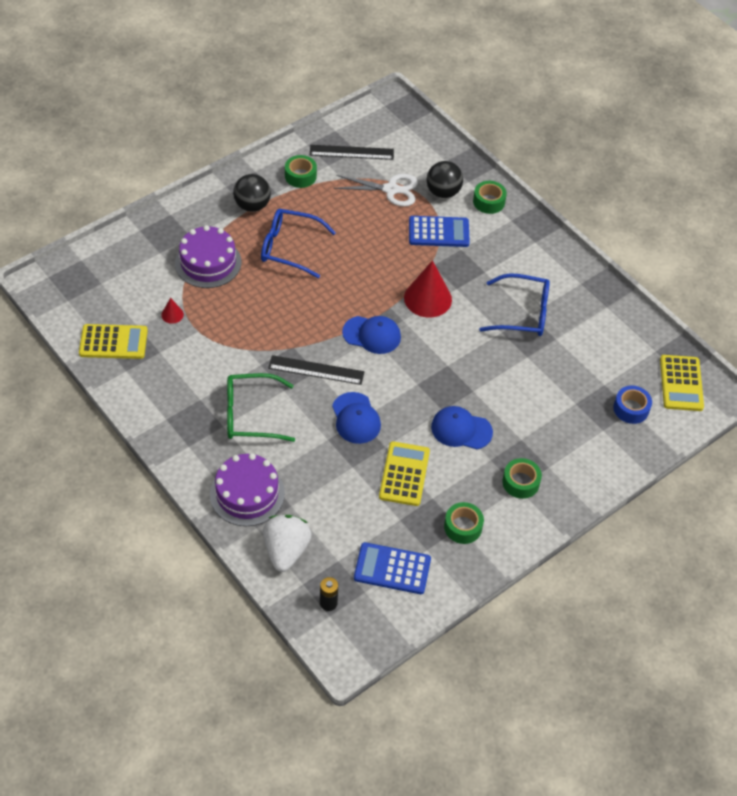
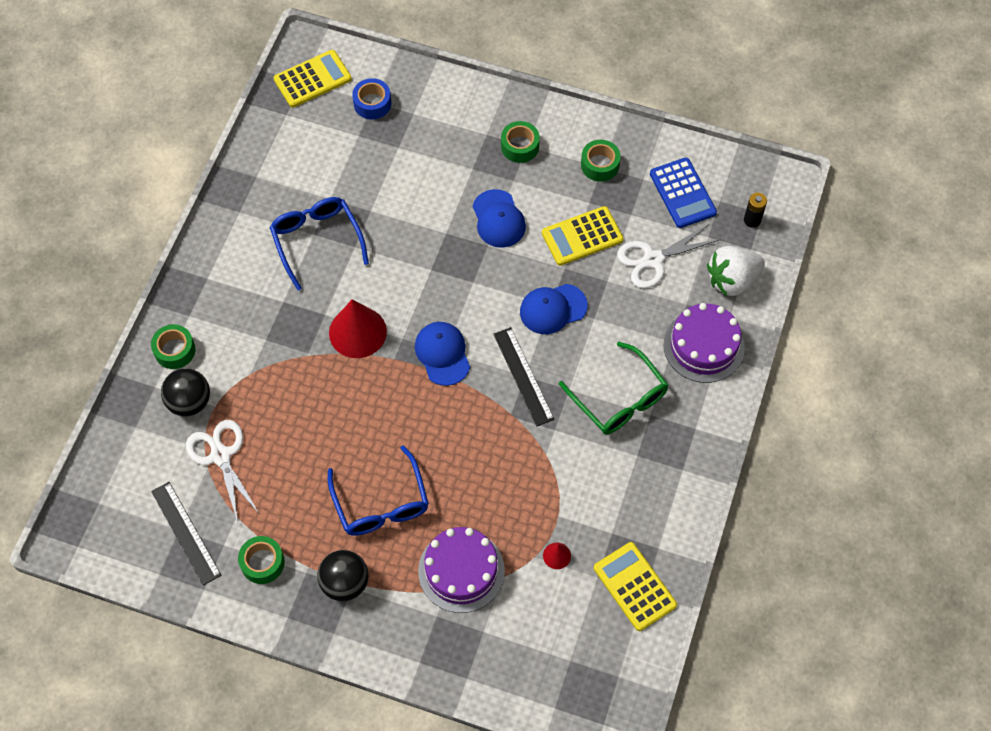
camera: 120 degrees left, 10 degrees up
blue cap [332,392,381,444] -> blue cap turned 150 degrees counterclockwise [520,284,588,334]
blue calculator [409,216,470,247] -> none
none -> white scissors [617,224,721,289]

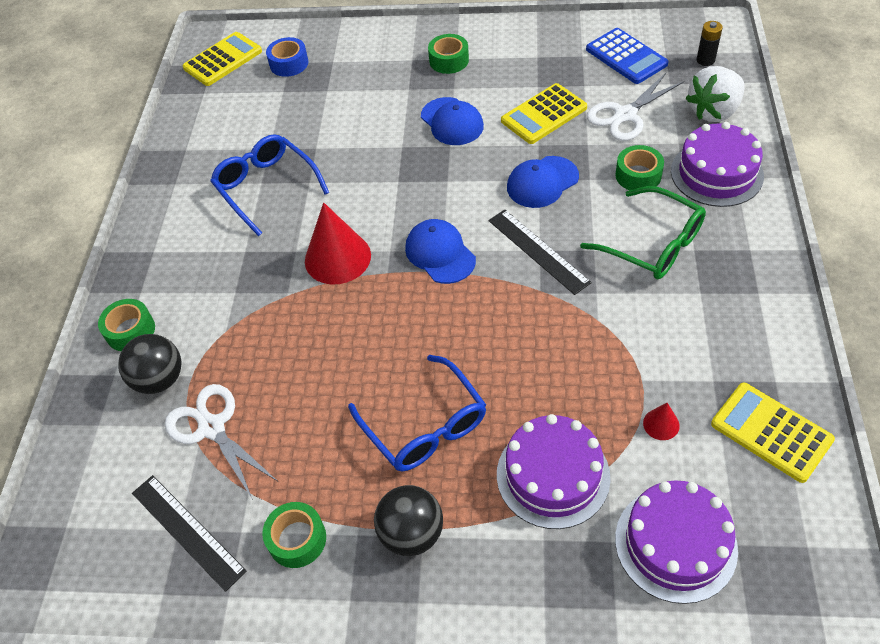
camera: 10 degrees left, 10 degrees down
green tape [581,140,621,182] -> green tape moved to [615,145,664,190]
none -> purple cake [615,480,738,604]

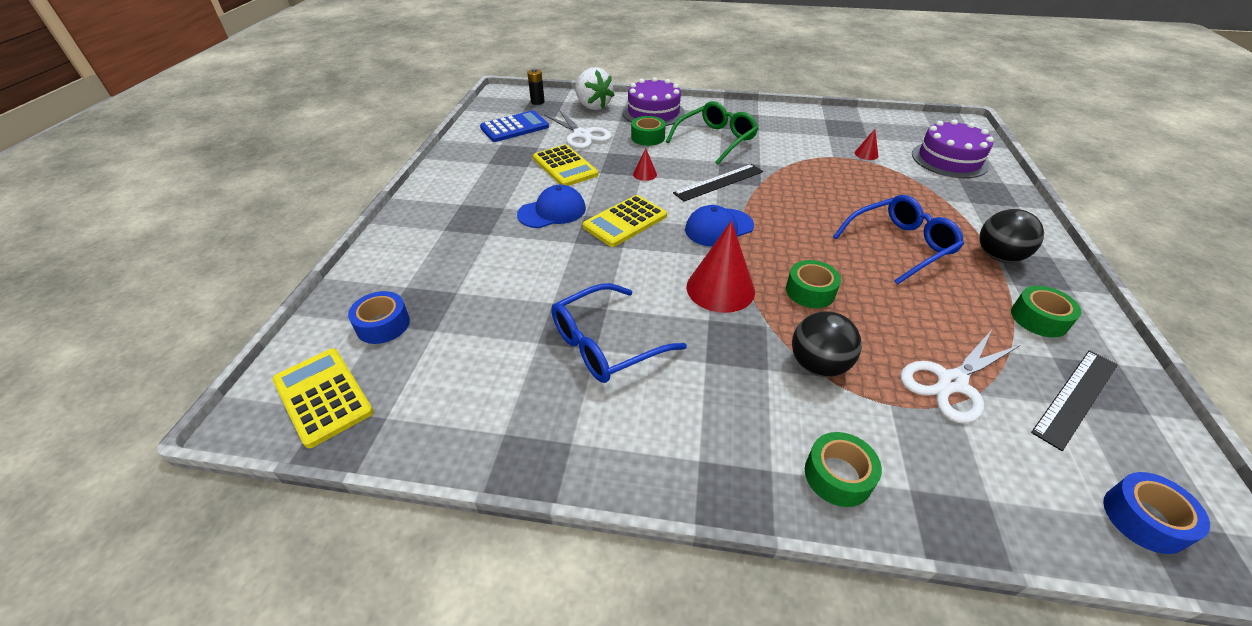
camera: 90 degrees left, 10 degrees down
black ball [118,334,182,394] -> black ball moved to [792,311,862,377]
green tape [428,34,469,74] -> green tape moved to [786,260,841,308]
purple cake [497,414,611,529] -> none
blue cap [507,156,579,208] -> red cone [633,148,657,181]
yellow calculator [711,383,835,483] -> yellow calculator moved to [583,195,667,247]
none -> blue tape [1103,472,1210,554]

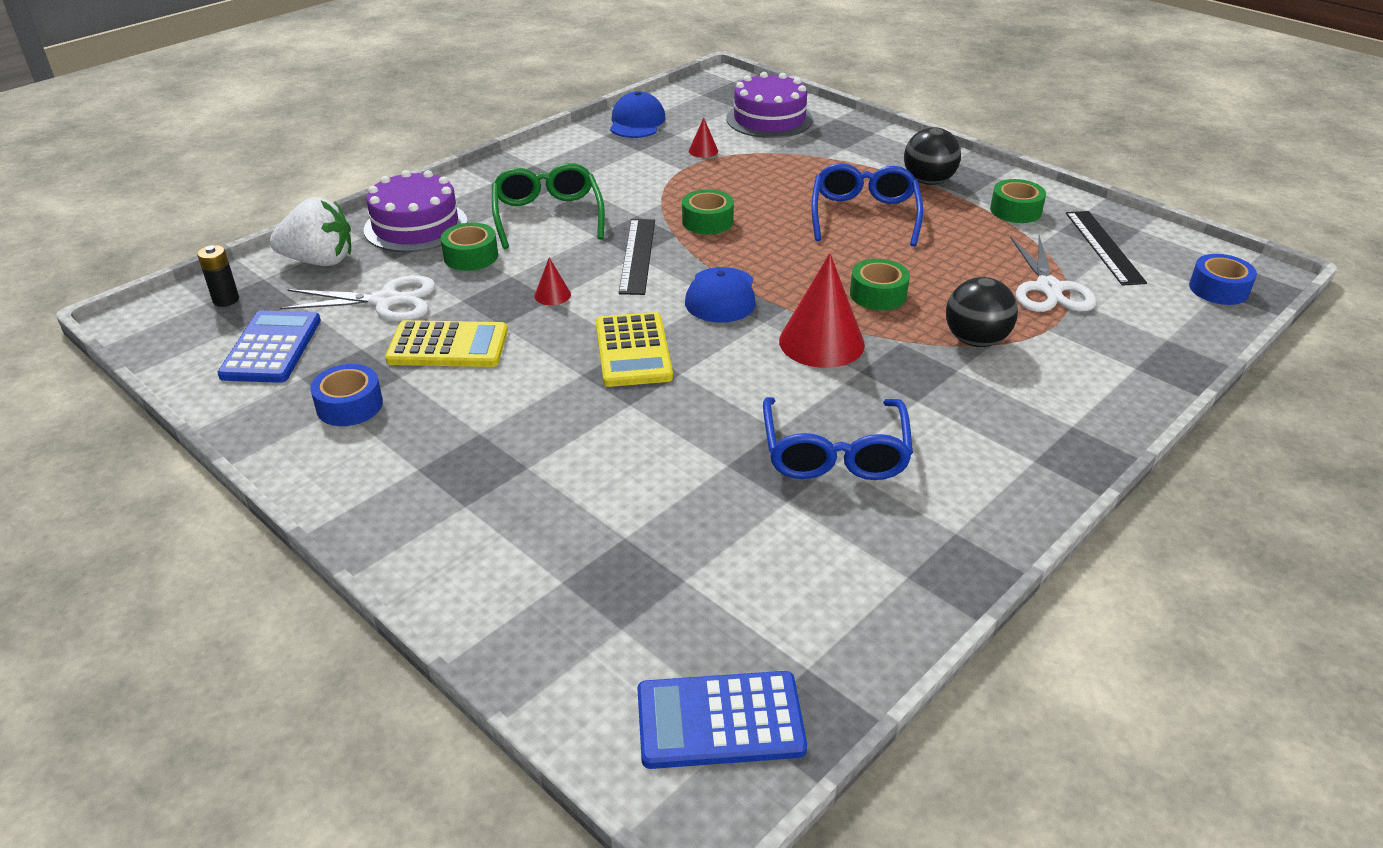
camera: 55 degrees left, 5 degrees down
yellow calculator [272,348,374,448] -> blue calculator [637,671,807,769]
blue tape [348,291,410,344] -> blue tape moved to [310,364,383,426]
blue cap [517,185,586,228] -> blue cap moved to [610,91,665,138]
green tape [805,432,882,507] -> green tape moved to [682,189,734,234]

